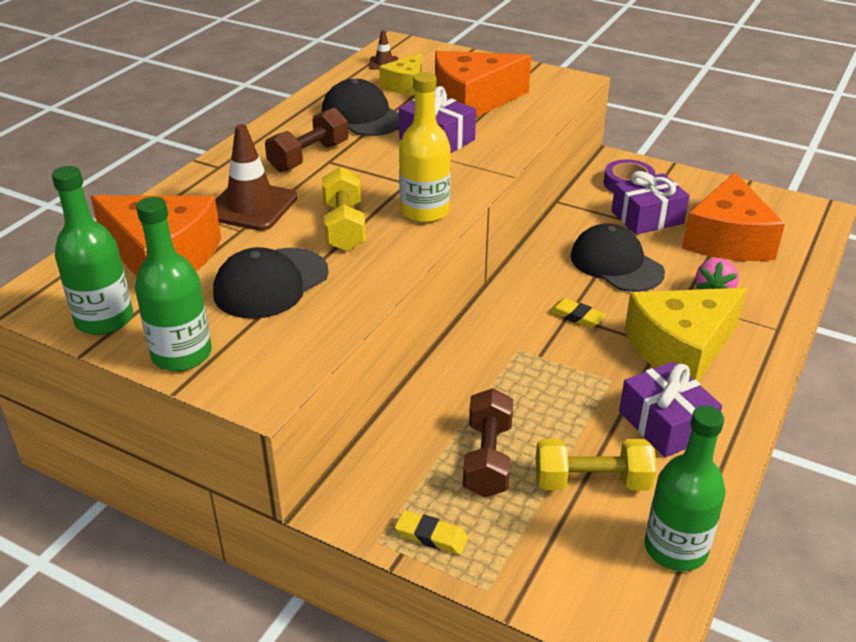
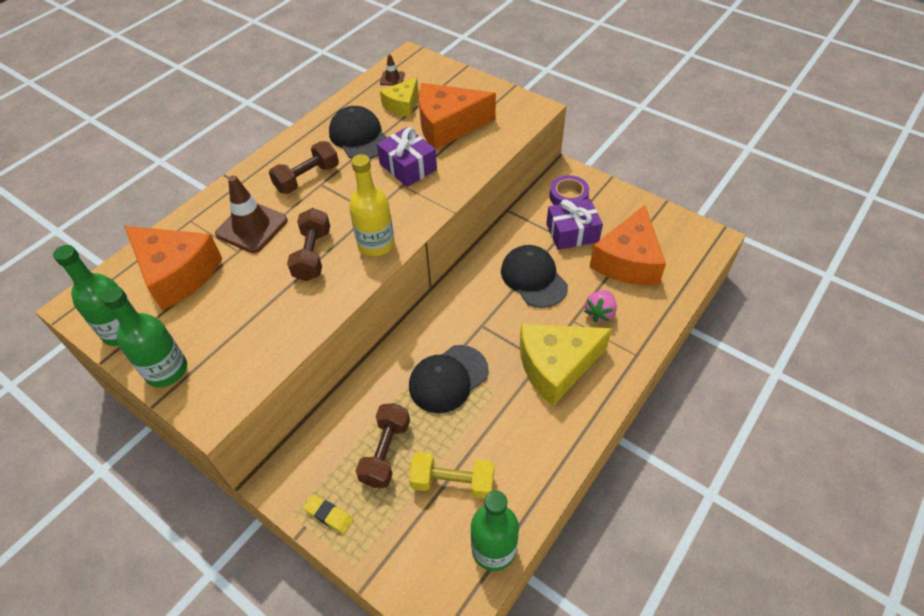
camera: 10 degrees right, 15 degrees up
black cap [213,247,329,319] -> black cap moved to [409,345,489,413]
yellow dumbbell [322,167,366,251] -> brown dumbbell [287,208,330,281]
yellow eraser [549,298,606,328] -> none
purple gift [619,361,722,458] -> none

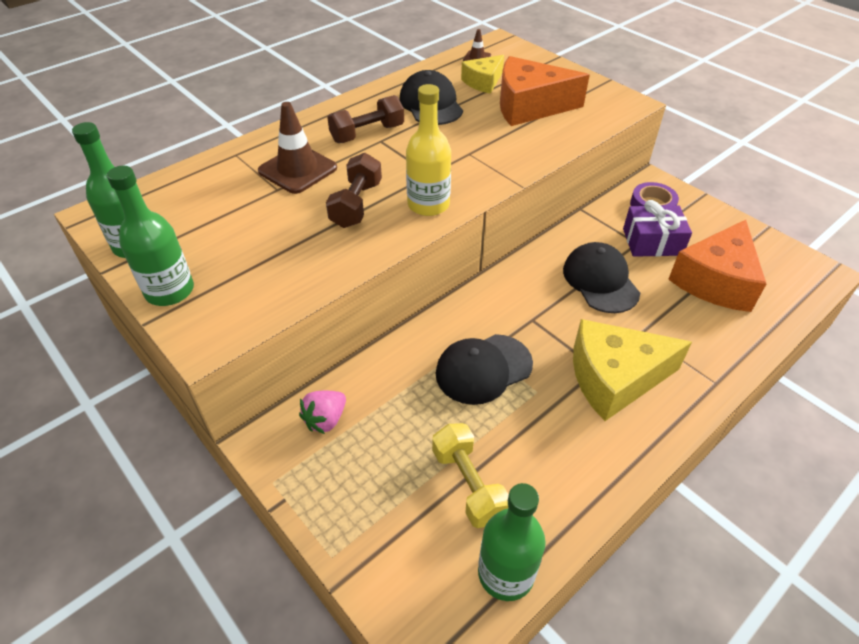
camera: 10 degrees right, 5 degrees down
orange cheese [124,226,222,310] -> none
yellow eraser [303,494,353,534] -> none
brown dumbbell [356,403,410,488] -> none
purple gift [377,127,437,187] -> none
yellow dumbbell [409,452,495,499] -> yellow dumbbell turned 45 degrees clockwise [432,423,509,528]
pink strawberry [584,290,617,322] -> pink strawberry moved to [299,391,346,434]

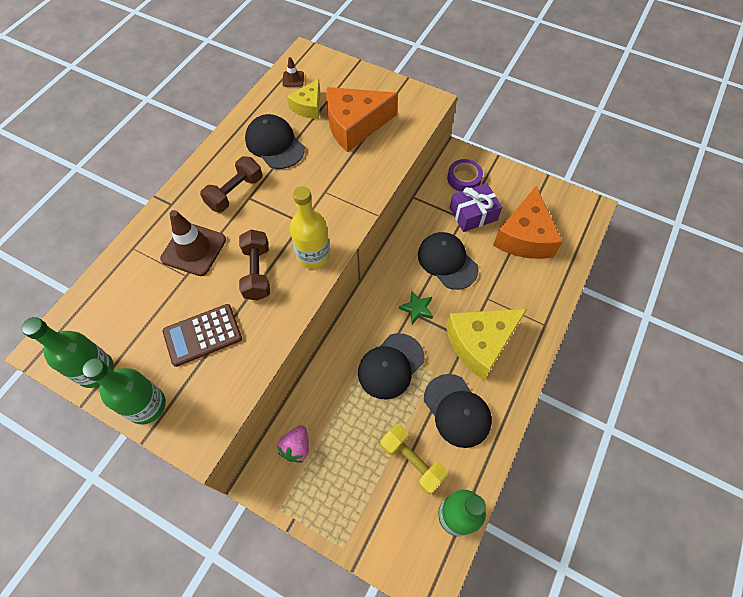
camera: 20 degrees left, 15 degrees up
none -> brown calculator [162,304,242,367]
none -> green star [399,291,433,324]
none -> black cap [424,374,492,448]

